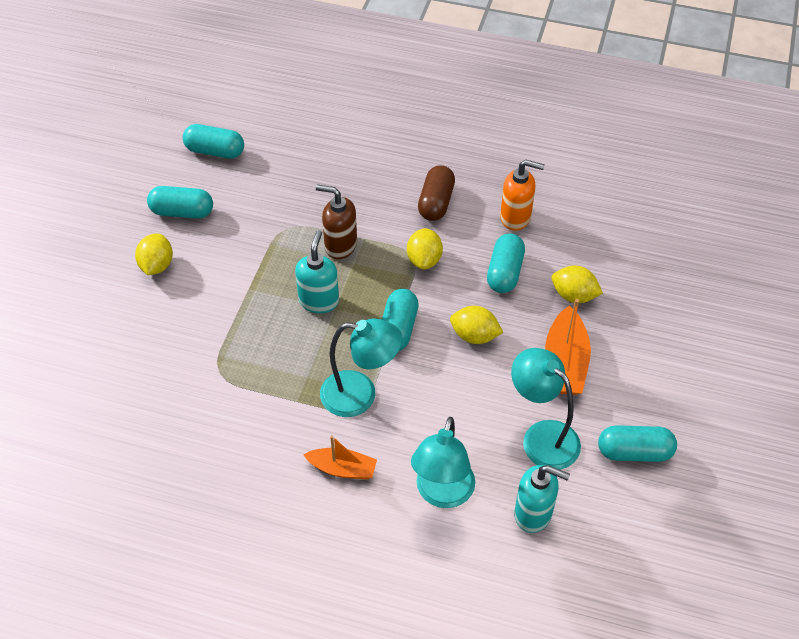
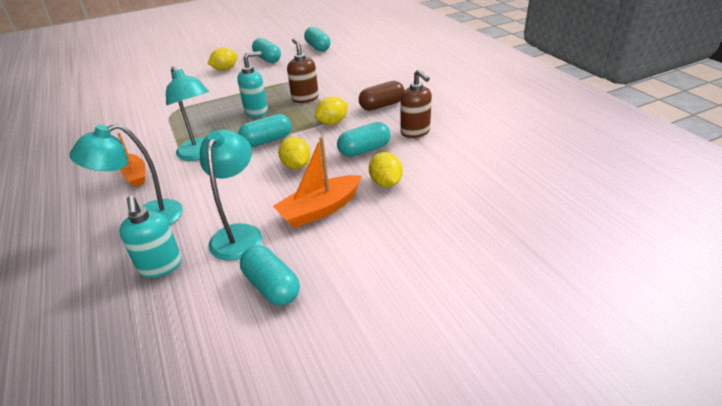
camera: 50 degrees right, 15 degrees down
orange soap dispenser [500,160,545,231] -> brown soap dispenser [400,69,432,138]

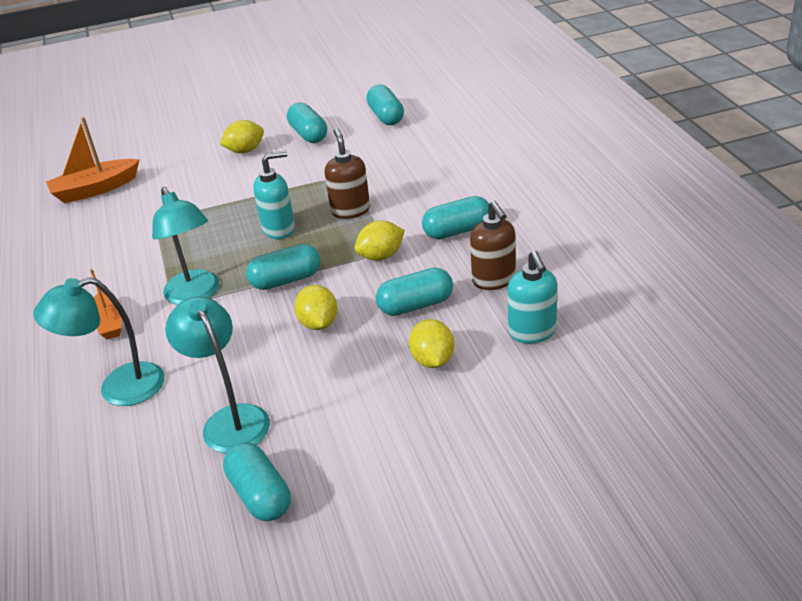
camera: 10 degrees right, 0 degrees up
turquoise soap dispenser [119,196,182,278] -> turquoise soap dispenser moved to [507,250,557,344]
turquoise lamp [200,129,262,261] -> turquoise lamp turned 45 degrees counterclockwise [165,296,270,453]
orange boat [273,137,361,228] -> orange boat moved to [46,117,140,203]
brown capsule [359,81,405,111] -> turquoise capsule [422,196,489,239]

